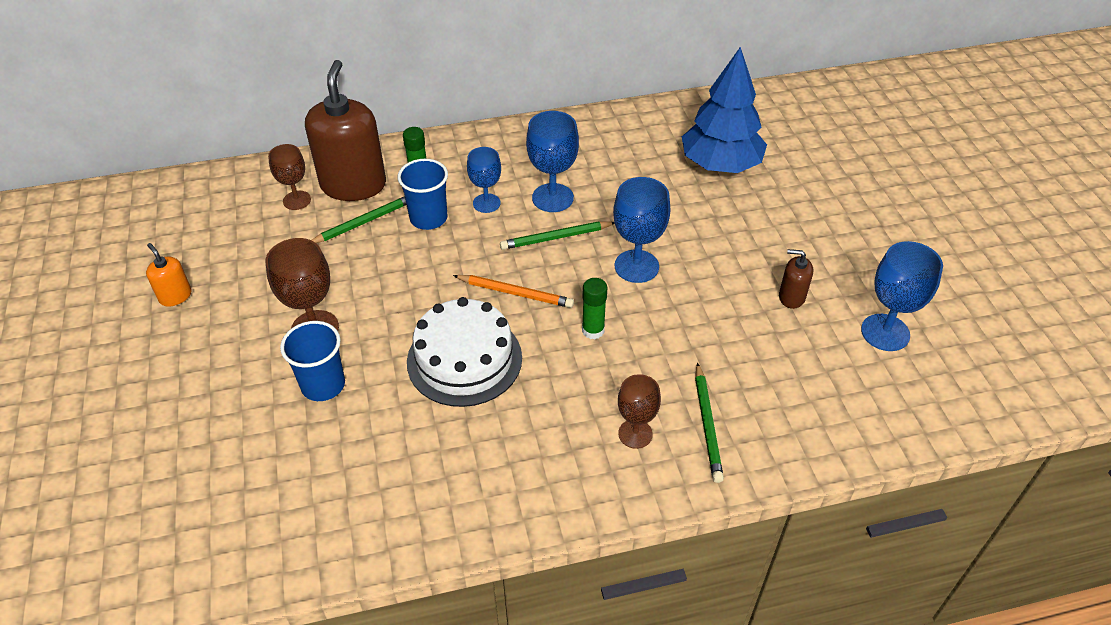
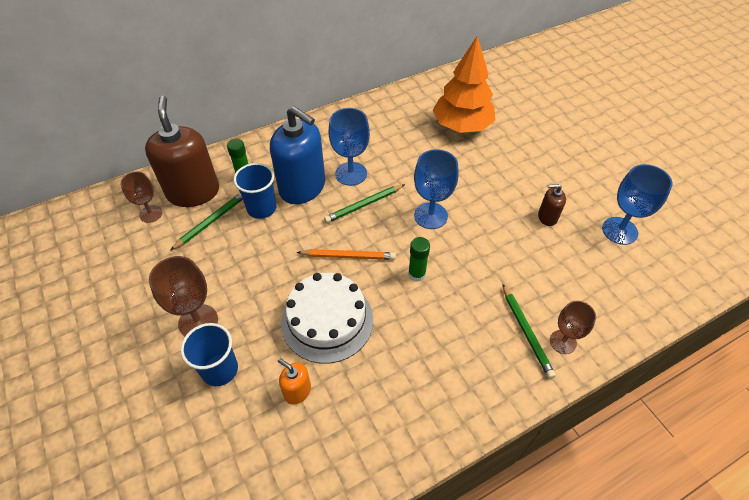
camera: 15 degrees left, 5 degrees up
orange soap dispenser [146,243,191,307] -> orange soap dispenser moved to [278,358,311,405]
blue goblet [467,147,501,213] -> blue soap dispenser [270,106,325,204]
brown goblet [618,374,661,449] -> brown goblet moved to [550,301,596,354]
blue tree [682,47,767,173] -> orange tree [433,36,495,133]

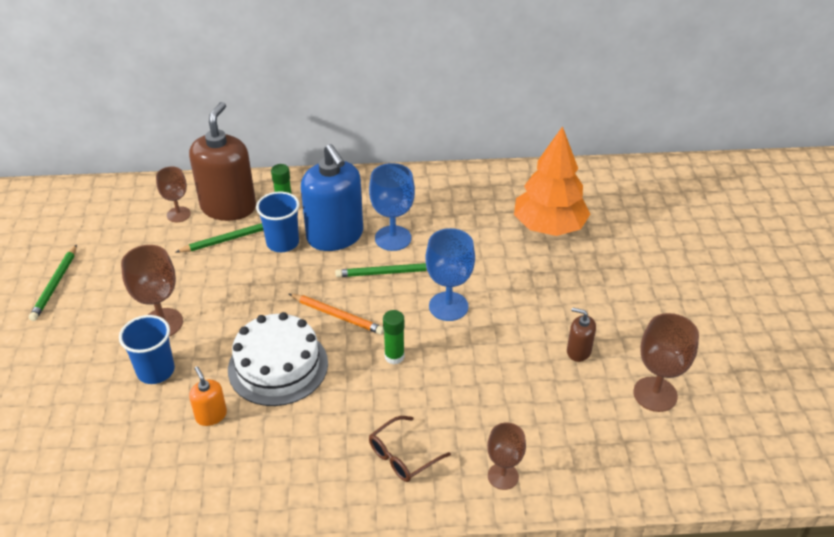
camera: 25 degrees right, 10 degrees down
green pencil [502,284,556,379] -> green pencil moved to [29,244,77,321]
blue goblet [602,164,672,245] -> brown goblet [633,313,699,412]
none -> brown glasses [369,416,451,482]

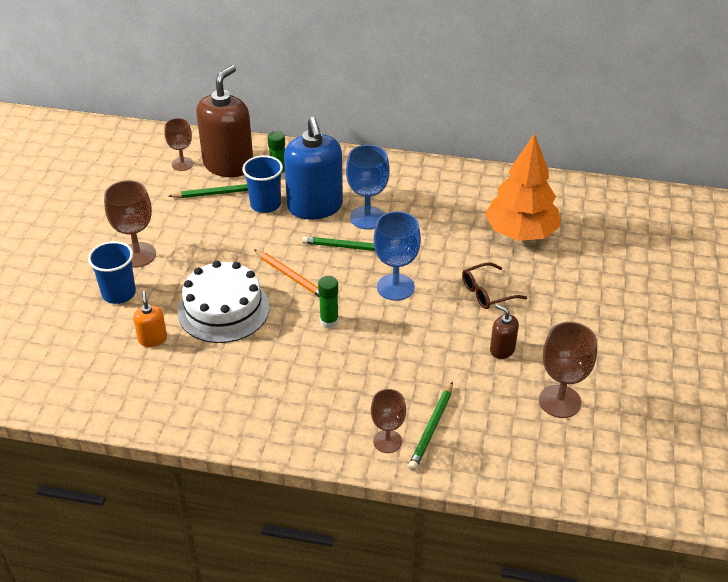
camera: 15 degrees right, 0 degrees up
green pencil [29,244,77,321] -> green pencil moved to [408,382,453,471]
brown glasses [369,416,451,482] -> brown glasses moved to [462,262,527,309]

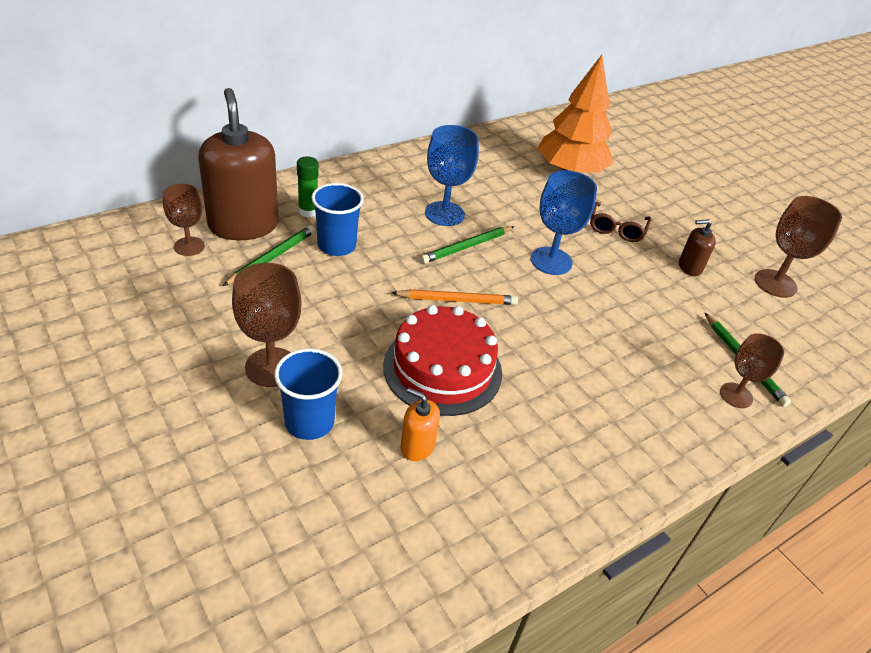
camera: 50 degrees left, 0 degrees up
white cake [178,261,270,343] -> red cake [383,305,502,416]
blue soap dispenser [284,117,343,219] -> none
green glue stick [318,276,339,328] -> none

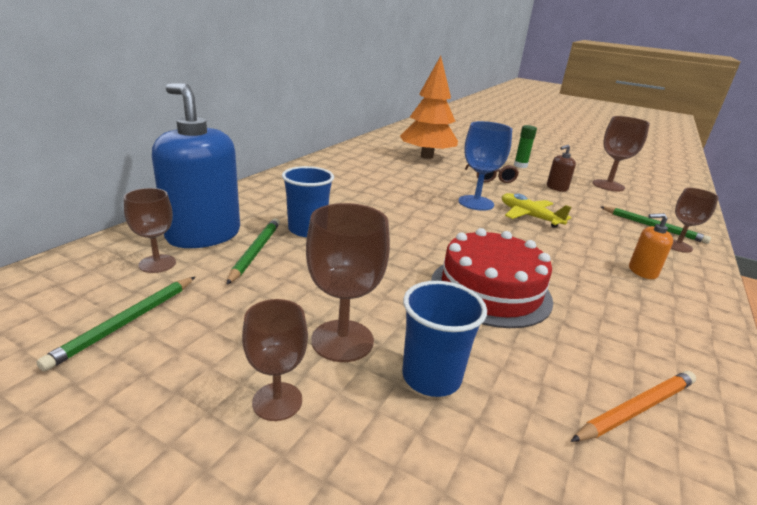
camera: 25 degrees left, 15 degrees down
brown soap dispenser [198,88,279,240] -> blue soap dispenser [152,83,240,248]
green glue stick [297,156,319,217] -> green glue stick moved to [514,125,537,168]
orange pencil [392,289,518,305] -> orange pencil moved to [571,371,696,442]
orange soap dispenser [400,387,440,461] -> orange soap dispenser moved to [629,213,673,279]
green pencil [420,226,514,264] -> green pencil moved to [36,277,195,372]
blue goblet [425,125,479,226] -> none
none -> brown goblet [242,299,308,421]
none -> yellow plane [502,193,571,228]

